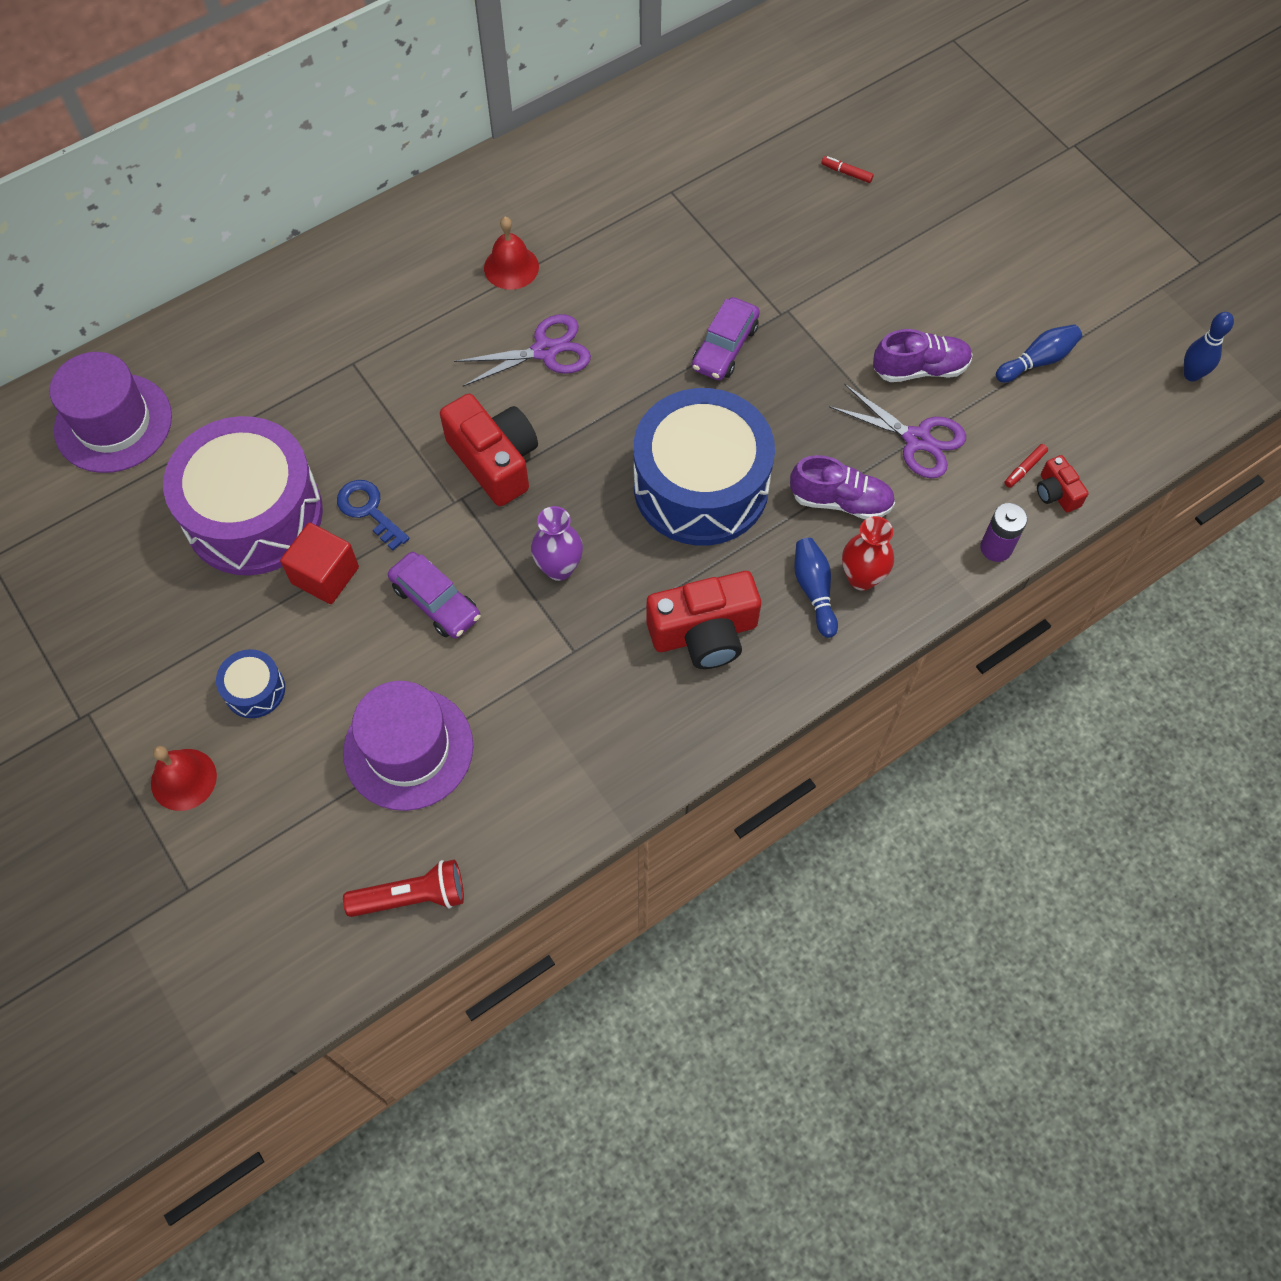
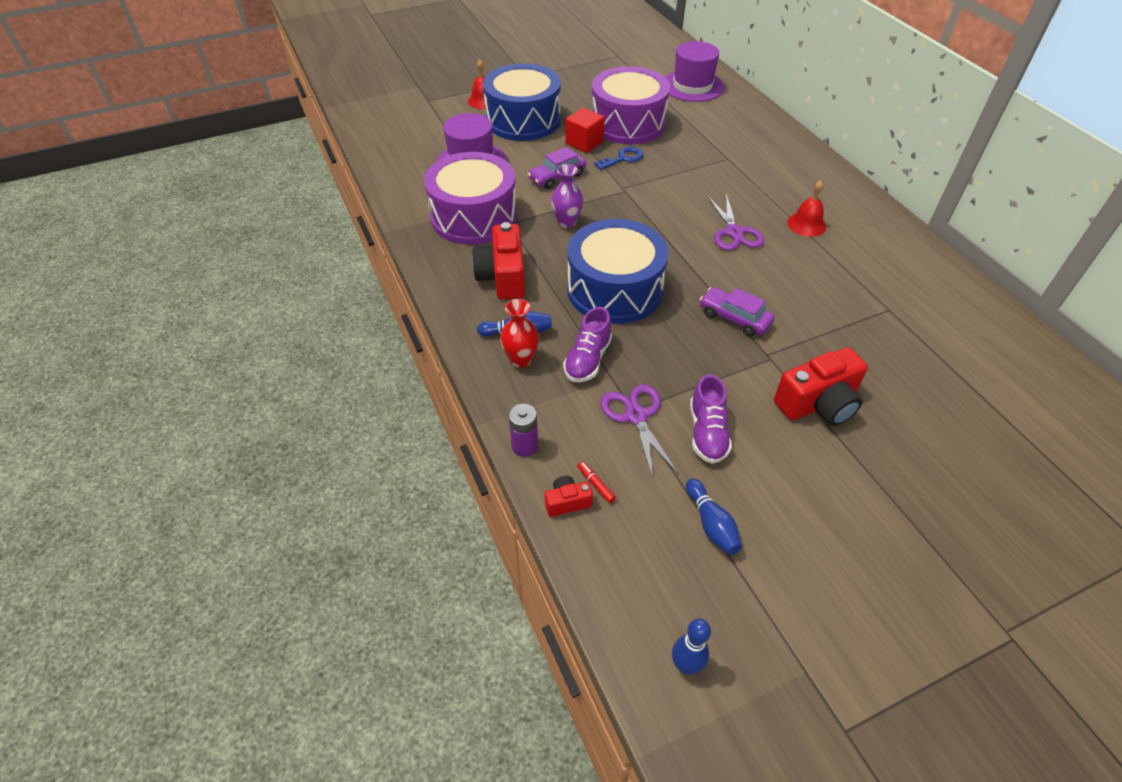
camera: 100 degrees right, 15 degrees down
blue drum [216,649,285,718] -> blue drum [483,63,561,141], size x2.40
red flashlight [343,860,464,917] -> none
red camera [440,394,538,506] -> red camera moved to [774,347,868,426]
red marker [821,156,874,183] -> none
purple scissors [829,384,966,479] -> purple scissors turned 120 degrees clockwise [601,384,679,479]
none -> purple drum [424,152,517,245]

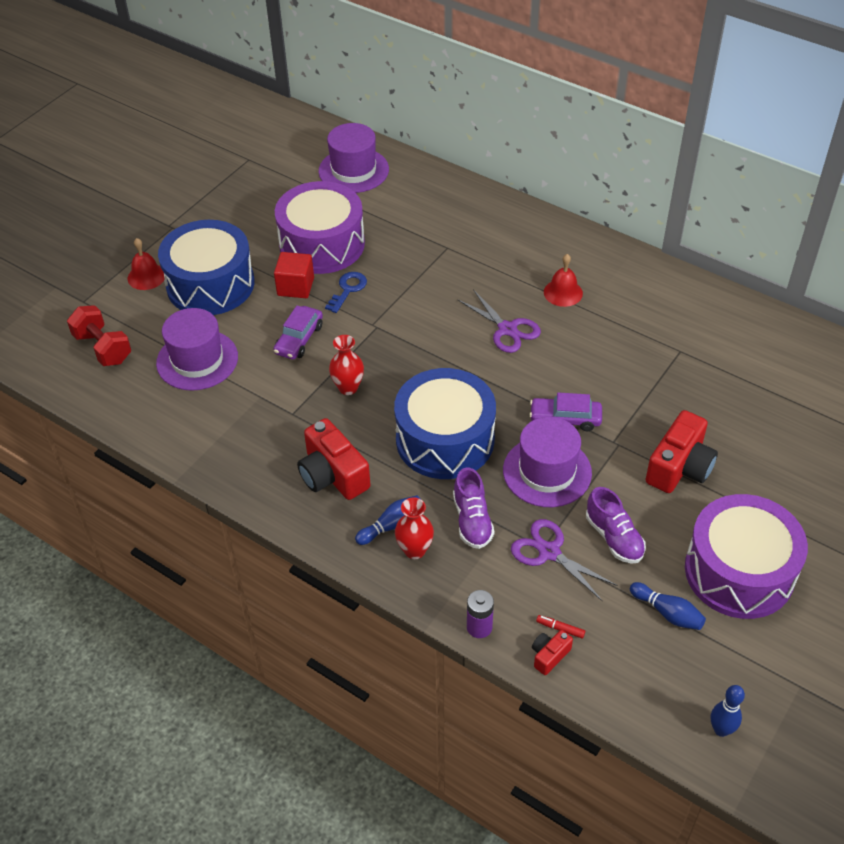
camera: 30 degrees left, 0 degrees up
purple drum [424,152,517,245] -> purple drum moved to [685,494,808,619]
purple vase [551,164,583,228] -> red vase [329,335,364,395]
none -> red dumbbell [67,305,131,366]
none -> purple hat [503,417,592,507]

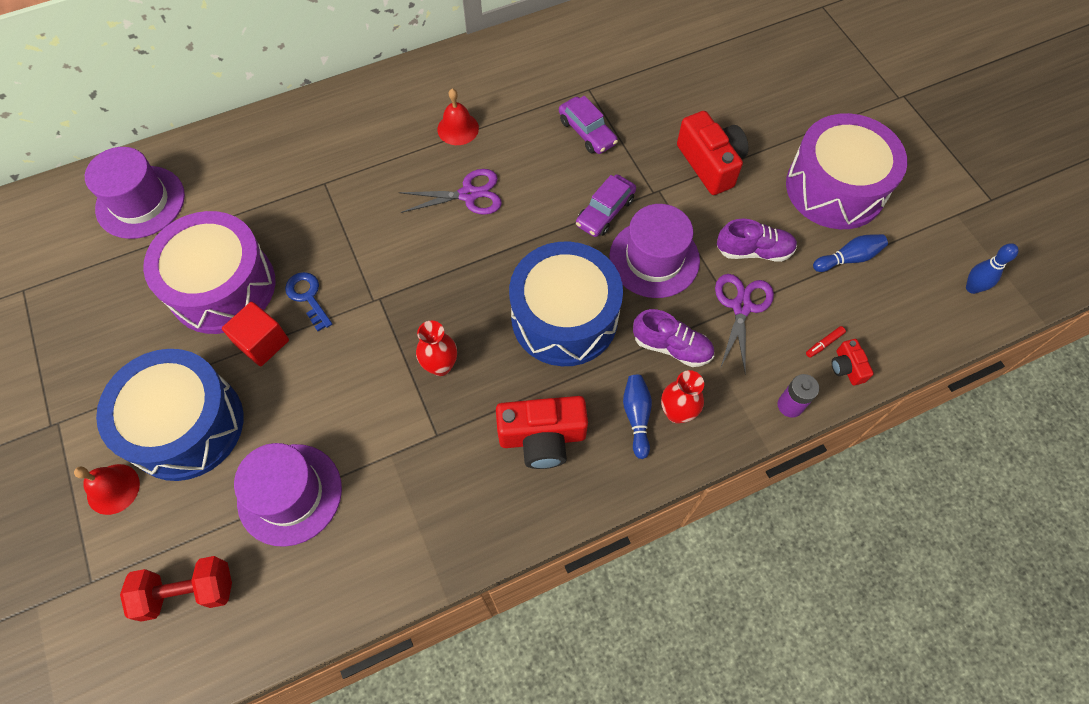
camera: 60 degrees left, 15 degrees up
purple car [274,305,323,360] -> purple car moved to [559,96,618,154]
purple scissors [511,519,617,601] -> purple scissors turned 120 degrees clockwise [715,274,774,375]

